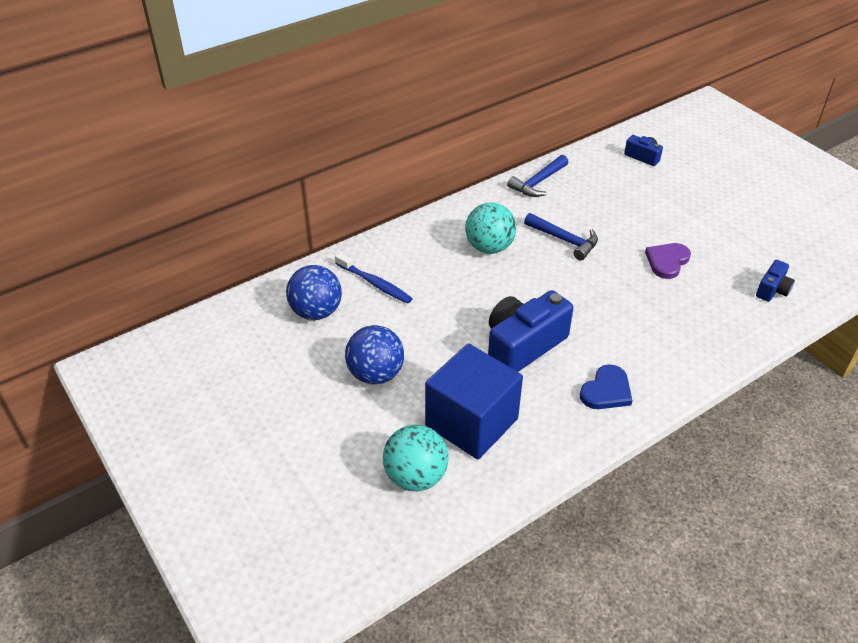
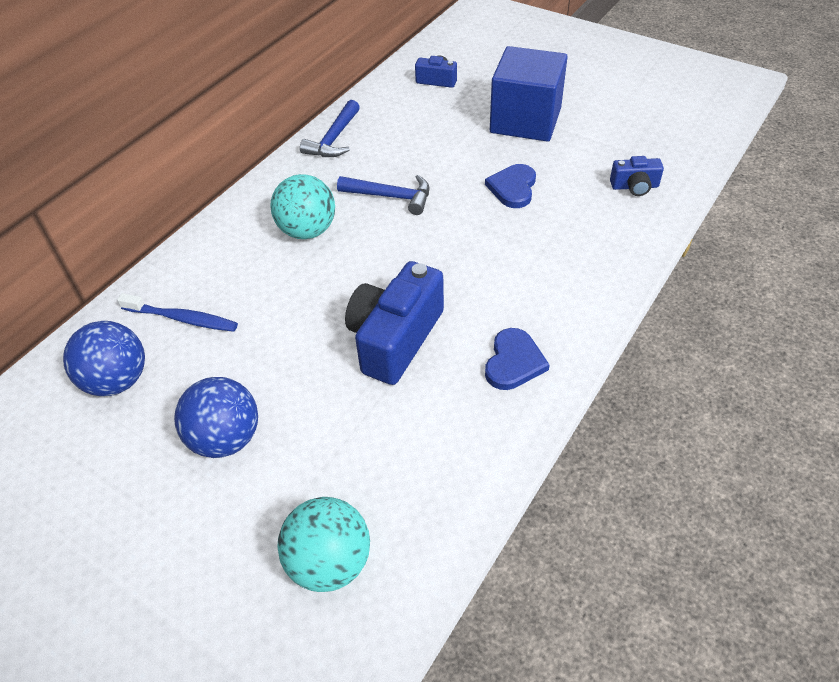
camera: 20 degrees left, 5 degrees up
blue cube [425,343,523,460] -> blue cube moved to [490,46,568,142]
purple heart [645,243,691,279] -> blue heart [485,164,536,208]
blue camera [756,260,795,302] -> blue camera turned 75 degrees clockwise [610,156,664,196]

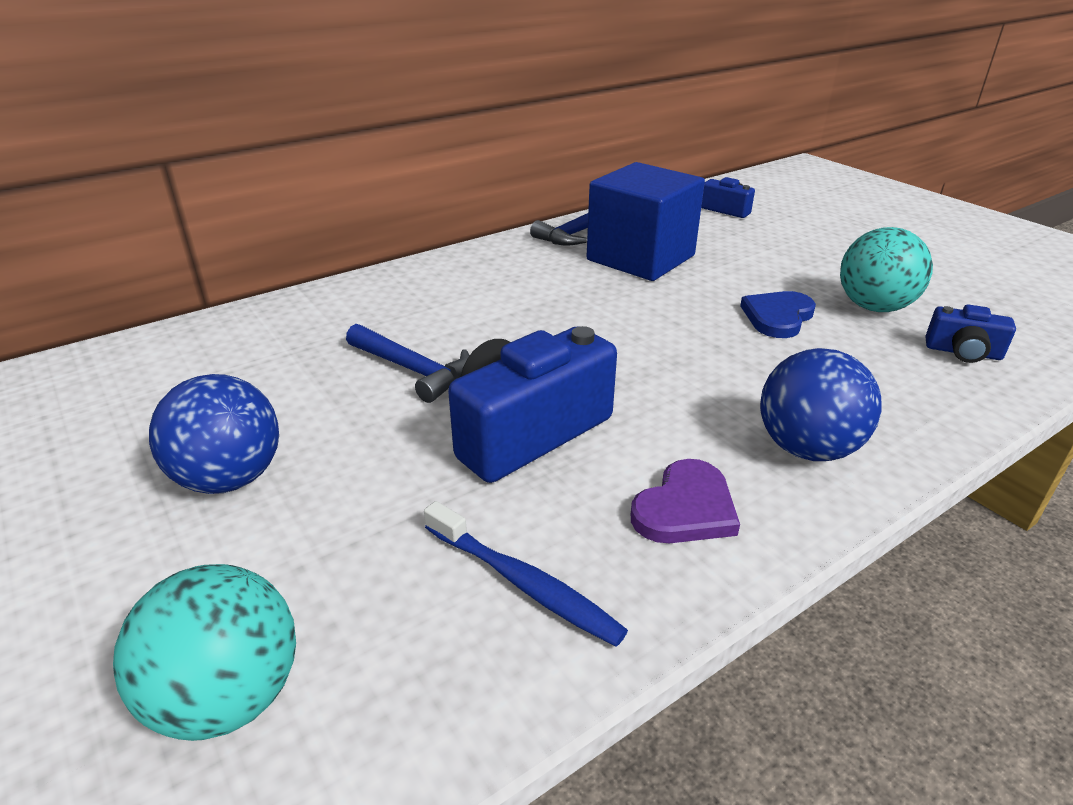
camera: 20 degrees right, 15 degrees down
blue ball [63,321,145,396] -> blue ball moved to [760,348,882,461]
blue toothbrush [117,293,238,332] -> blue toothbrush moved to [424,501,628,647]
turquoise ball [270,174,335,239] -> turquoise ball moved to [840,227,933,312]
blue hammer [337,175,429,215] -> blue hammer moved to [346,324,470,403]
blue heart [485,328,550,390] -> purple heart [631,459,740,543]
blue cube [490,46,568,142] -> blue cube moved to [586,162,705,281]

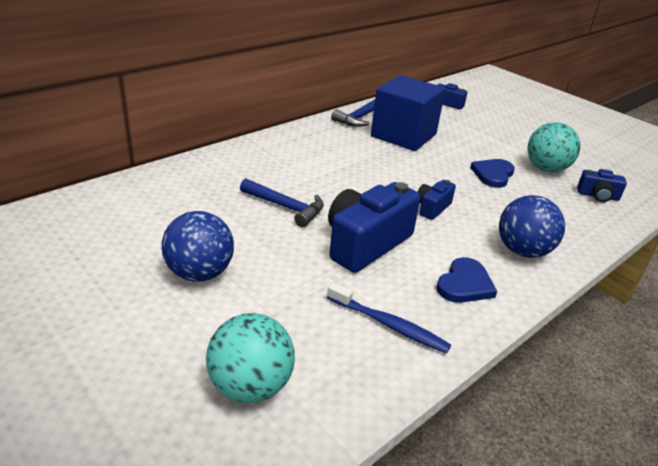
camera: 10 degrees left, 0 degrees up
purple heart [631,459,740,543] -> blue heart [436,257,497,303]
none -> blue camera [417,180,456,220]

